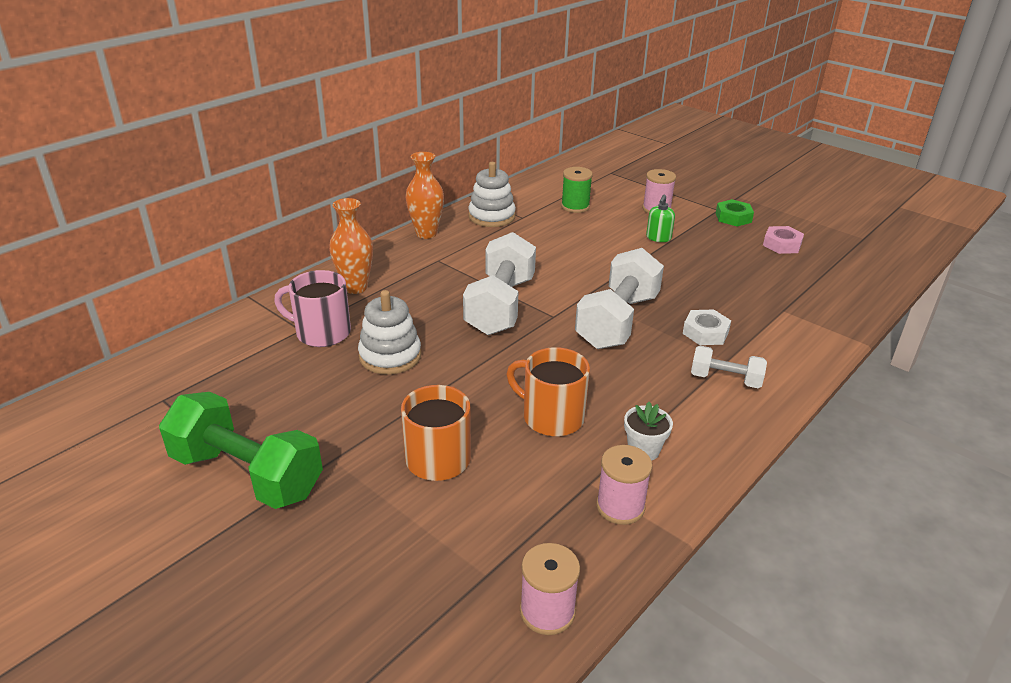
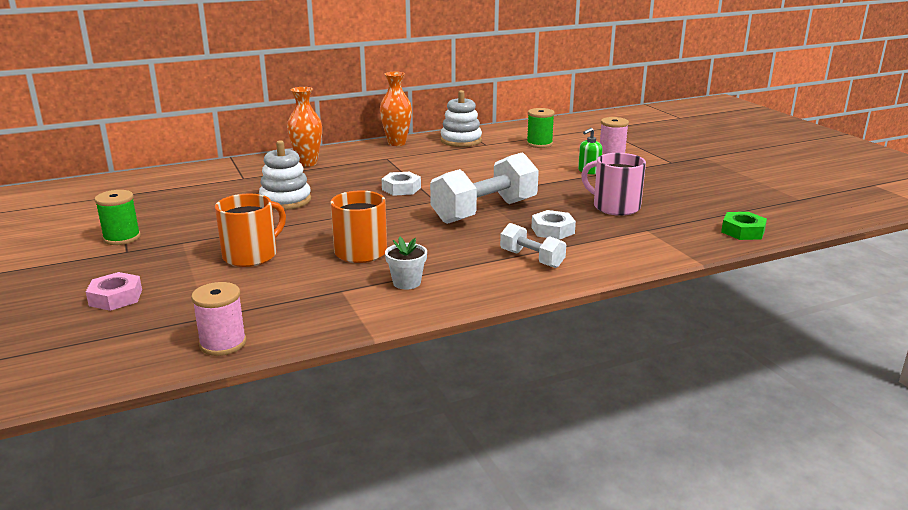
camera: 25 degrees right, 10 degrees down
green dumbbell [159,392,323,509] -> green spool [95,190,141,245]
pink mug [274,270,351,347] -> pink mug moved to [581,153,646,216]
white dumbbell [463,232,536,335] -> white nut [382,172,421,196]
pink spool [596,445,652,525] -> none
green nut [716,199,754,227] -> green nut moved to [721,212,767,240]
pink nut [763,226,804,254] -> pink nut moved to [86,272,142,311]

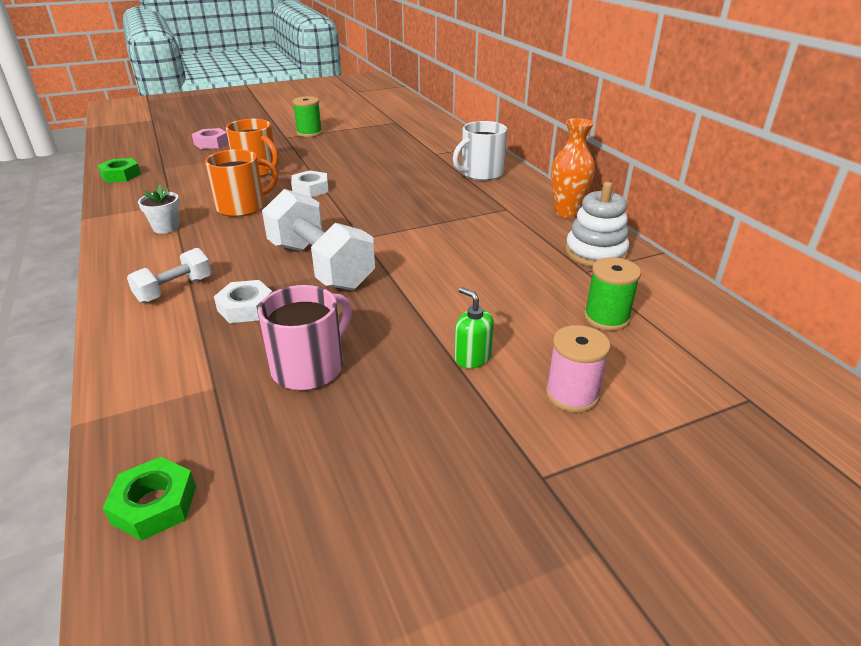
camera: 90 degrees right, 10 degrees up
pink spool [191,282,246,356] -> green nut [97,158,141,183]
white stacking toy [259,140,311,210] -> none
orange vase [287,87,322,167] -> white mug [453,121,507,181]
white nut [382,172,421,196] -> white nut moved to [291,170,328,197]

